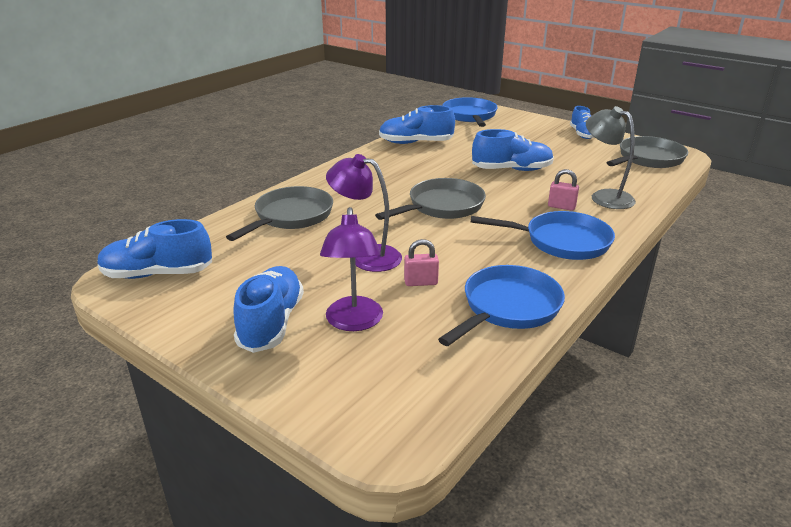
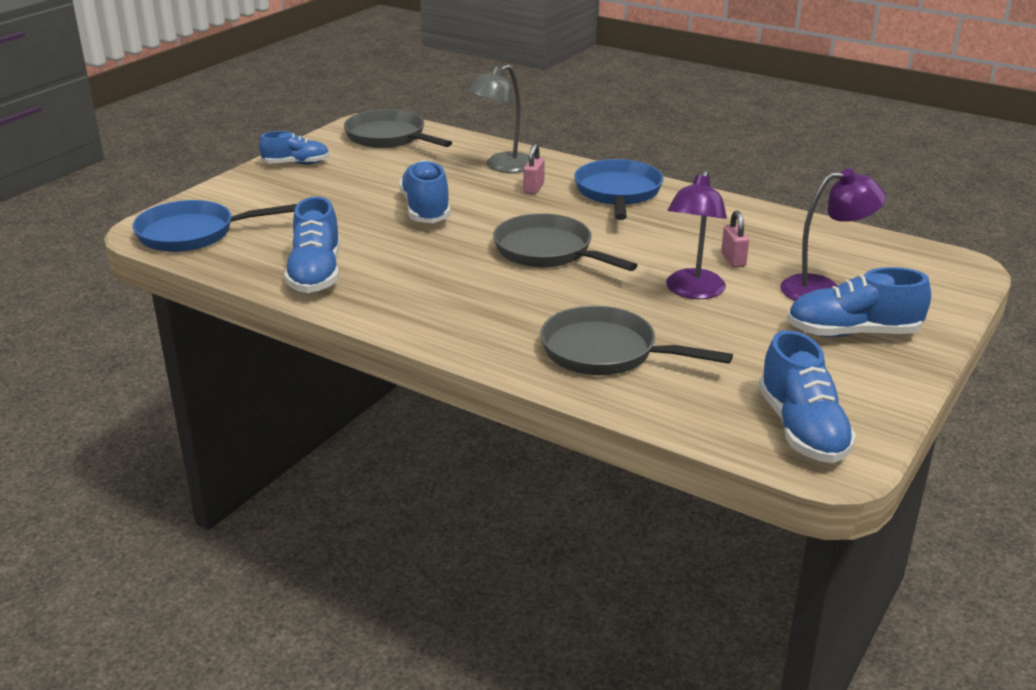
camera: 95 degrees left, 0 degrees up
blue pan [438,265,565,346] -> none

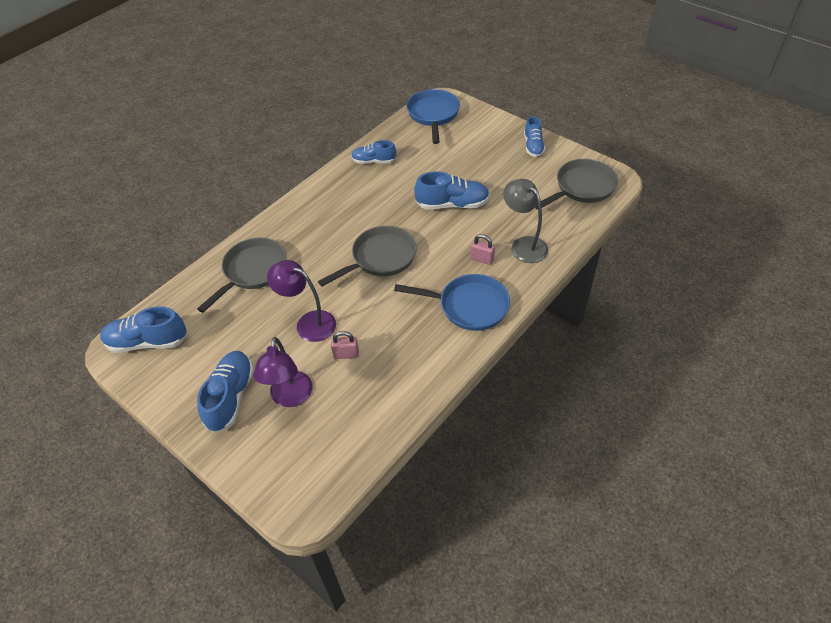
camera: 100 degrees right, 20 degrees up
blue shoe [284,197,340,293] -> blue shoe [351,140,396,164], size x0.65

